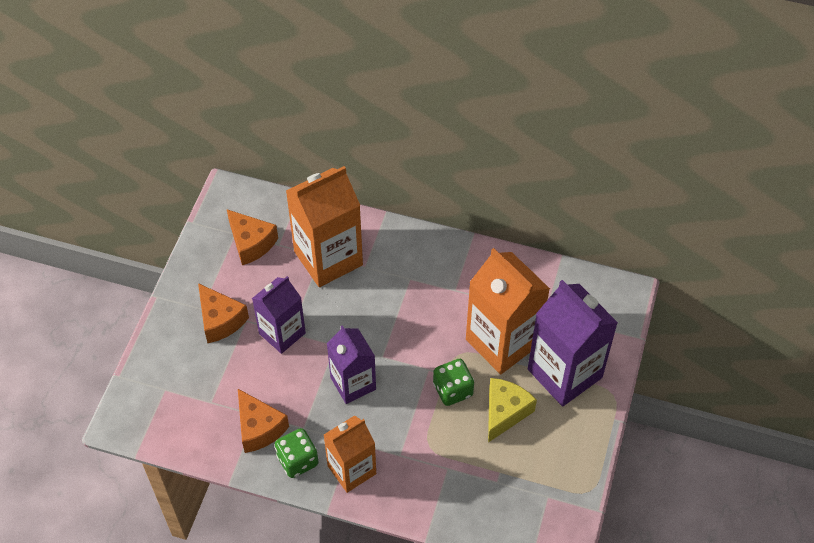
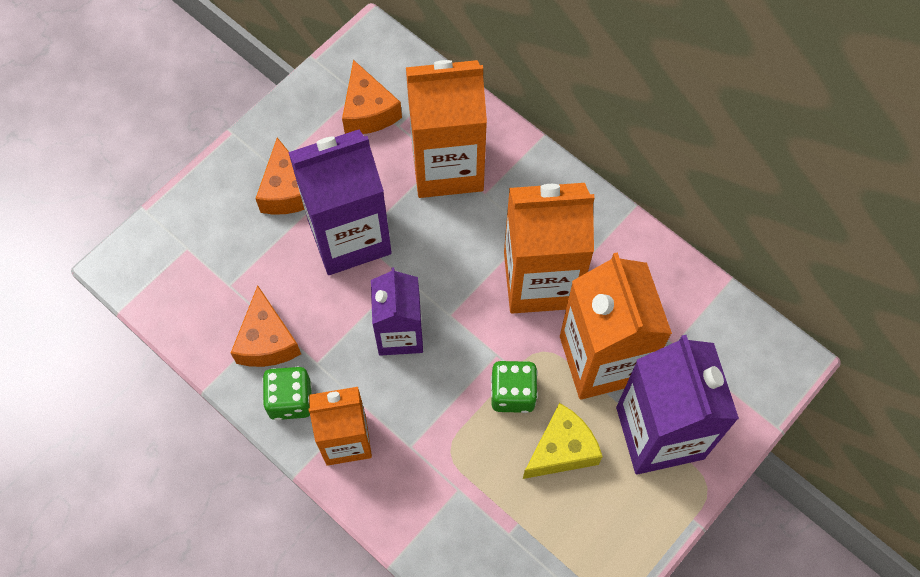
camera: 25 degrees right, 10 degrees up
purple carton [252,276,306,354] -> purple carton [288,130,392,275], size x1.58
none -> orange carton [504,183,595,314]

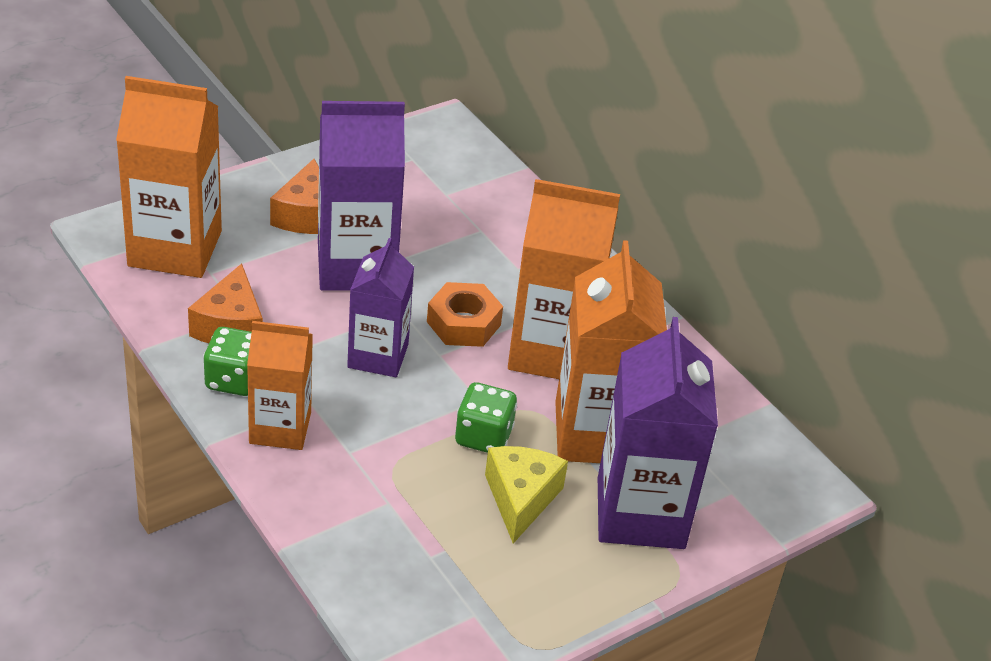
camera: 10 degrees right, 25 degrees down
orange cheese [342,60,402,134] -> none
orange carton [406,60,487,198] -> orange carton moved to [116,76,222,278]
yellow cheese [523,403,603,479] -> yellow cheese turned 60 degrees counterclockwise [485,446,568,543]
none -> orange nut [427,282,503,347]

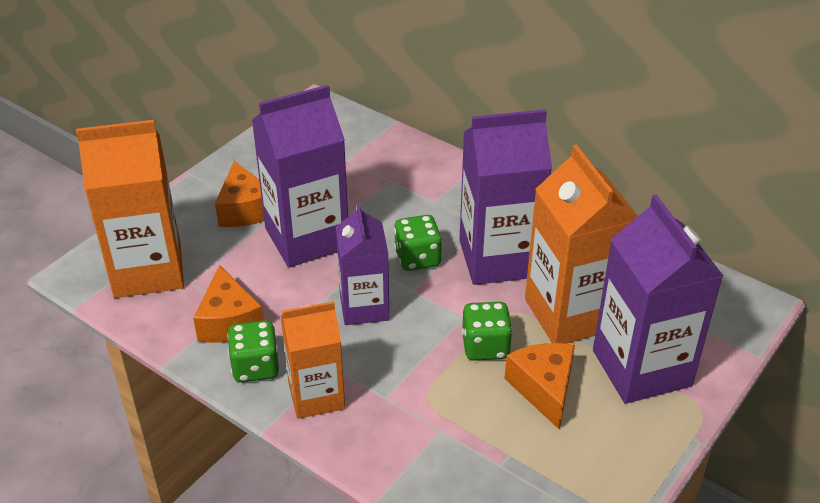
camera: 15 degrees left, 0 degrees up
orange nut [427,282,503,347] -> green dice [394,215,442,271]
yellow cheese [485,446,568,543] -> orange cheese [504,343,575,430]
orange carton [508,179,620,379] -> purple carton [459,109,552,285]

